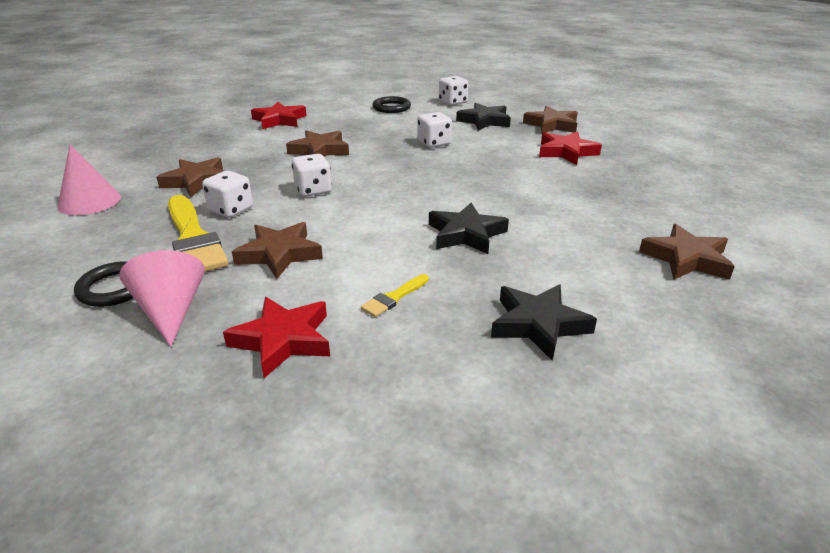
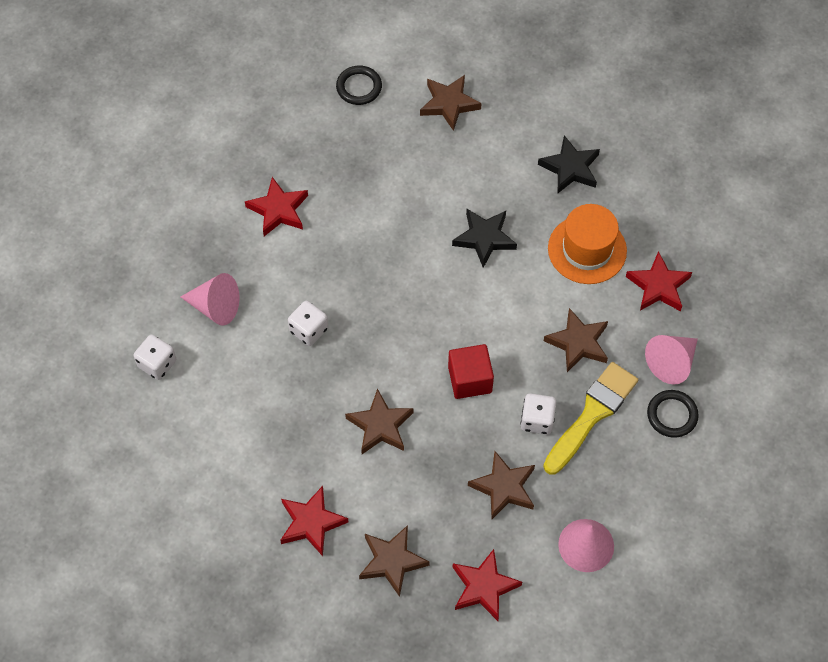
camera: 115 degrees left, 30 degrees up
white dice [292,154,332,197] -> red cube [448,344,494,399]
yellow brush [361,274,429,317] -> orange hat [548,204,627,284]
black ring [373,96,411,113] -> black ring moved to [336,66,382,105]
black star [456,103,511,131] -> pink cone [181,273,240,326]
brown star [523,106,578,134] -> brown star moved to [359,525,429,597]
none -> red star [453,549,522,621]

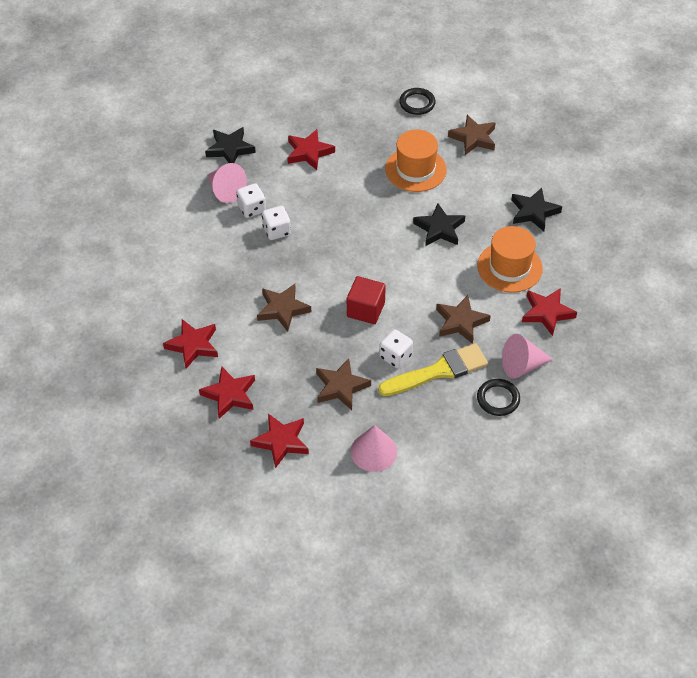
camera: 30 degrees right, 10 degrees down
white dice [134,334,176,380] -> white dice moved to [236,183,266,218]
brown star [359,525,429,597] -> red star [199,366,255,419]
none -> black star [205,127,256,163]
none -> orange hat [385,130,447,192]

